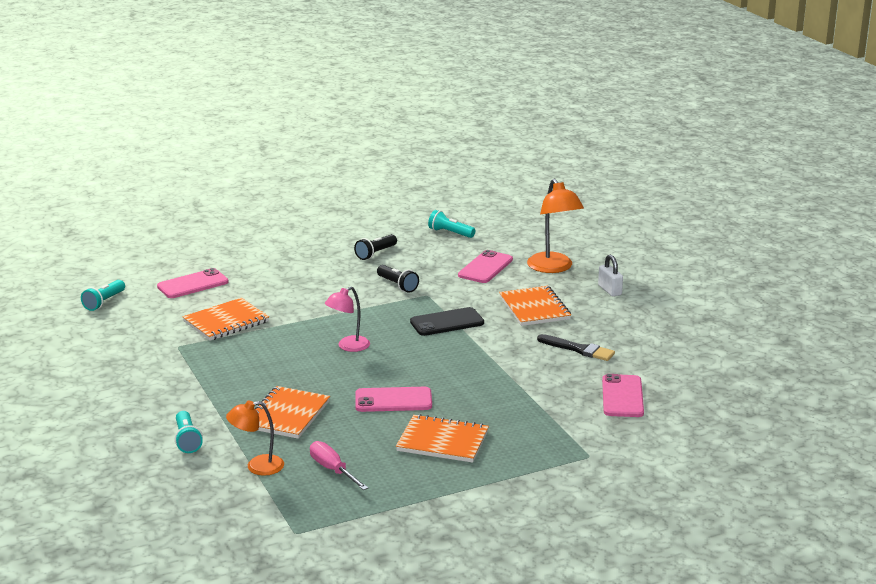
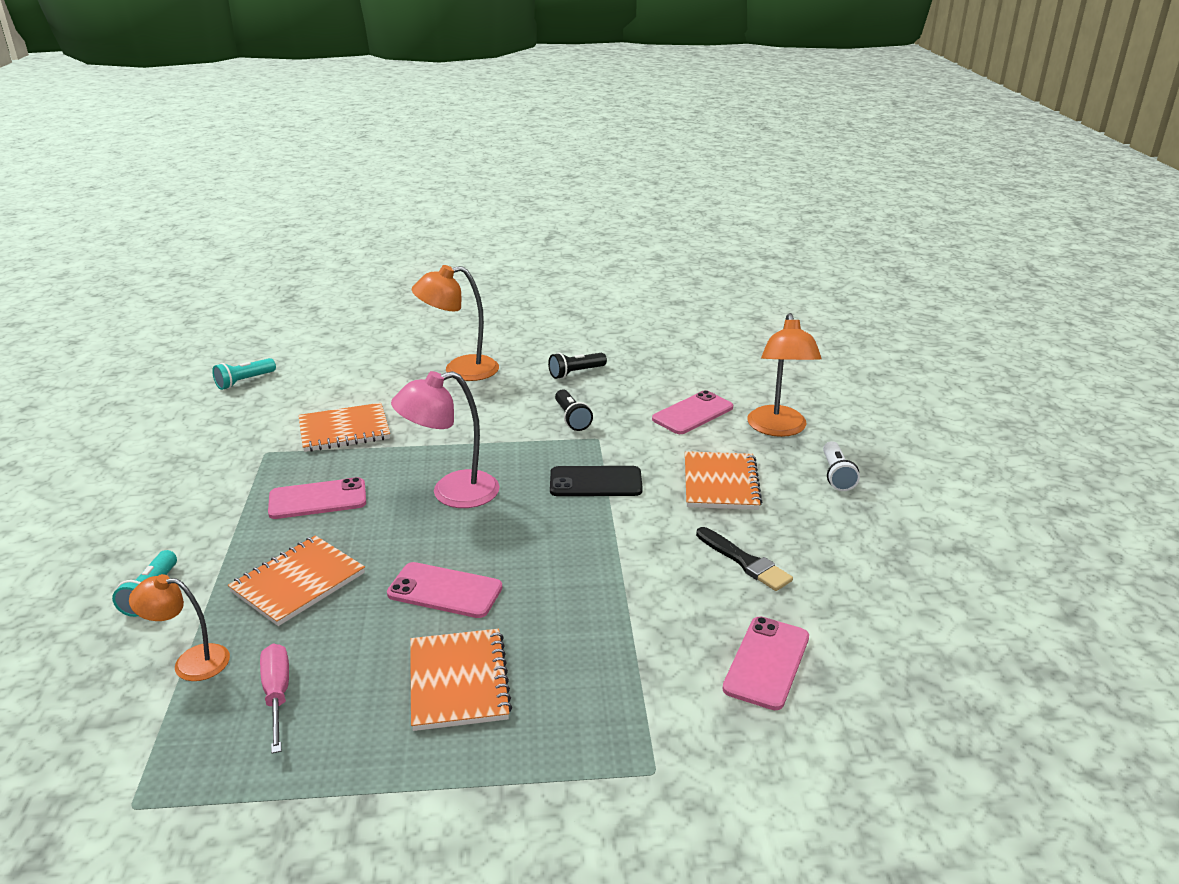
camera: 20 degrees right, 5 degrees up
pink phone [157,268,228,298] -> pink phone moved to [268,477,366,519]
pink lamp [325,287,370,352] -> pink lamp [391,371,500,508], size x1.58
orange notebook [396,414,489,463] -> orange notebook turned 45 degrees clockwise [410,629,512,731]
turquoise flashlight [428,210,475,238] -> none
white padlock [598,254,623,297] -> white flashlight [823,441,860,491]
none -> orange lamp [412,265,499,381]

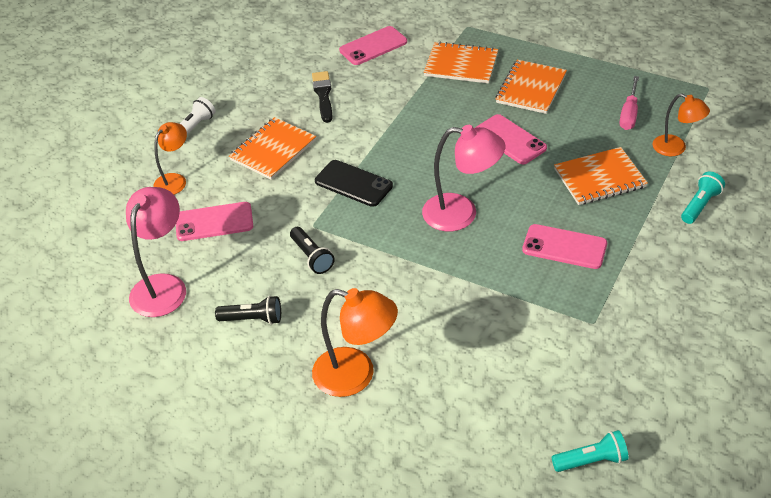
camera: 145 degrees left, 15 degrees up
orange notebook [298,403,390,452] -> orange notebook moved to [423,41,498,83]
black flashlight [555,389,593,431] -> black flashlight turned 135 degrees clockwise [290,227,335,274]
orange lamp [747,313,822,437] -> orange lamp [153,122,187,195], size x0.63
none -> pink lamp [126,187,186,317]

